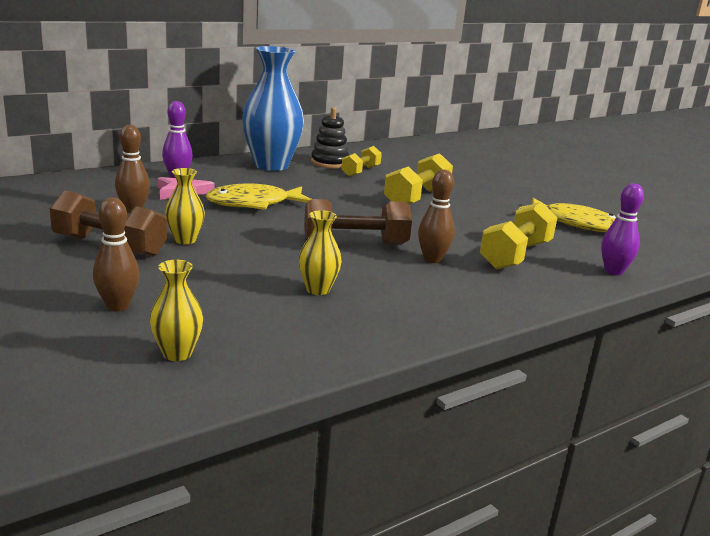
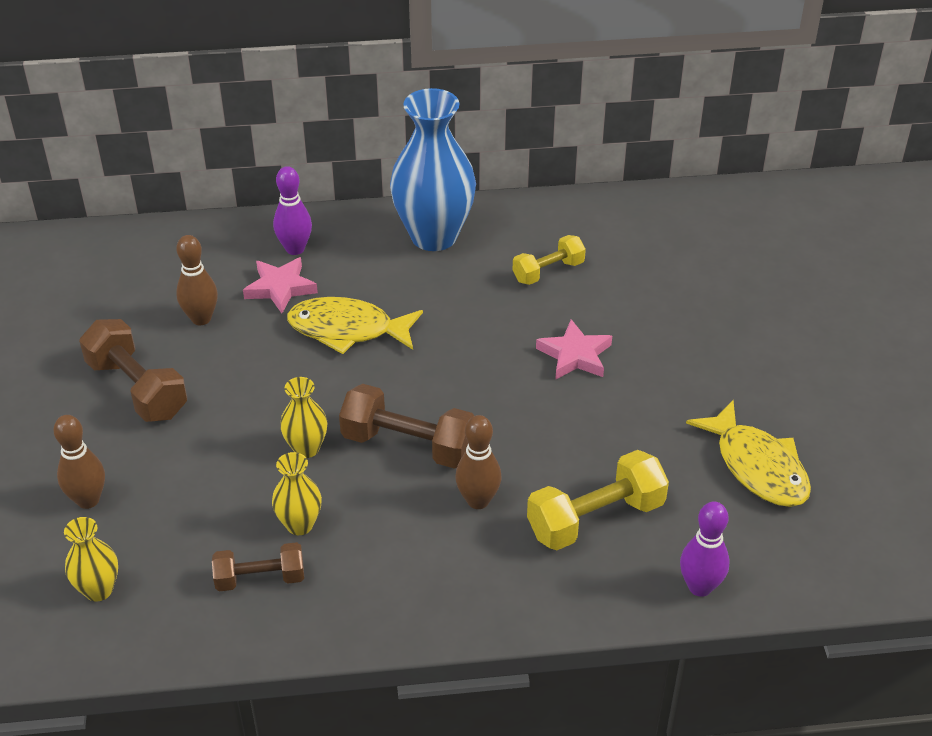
camera: 30 degrees right, 20 degrees up
yellow vase [165,168,205,244] -> yellow vase moved to [280,377,327,458]
black stacking toy [311,107,349,169] -> none
yellow dumbbell [384,153,453,204] -> pink star [536,319,612,380]
none -> brown dumbbell [212,542,304,592]

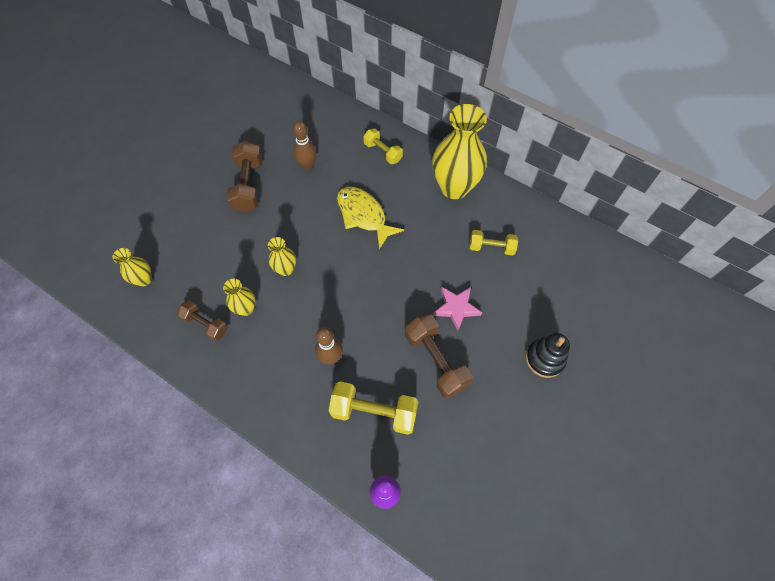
camera: 40 degrees right, 20 degrees up
brown bowling pin [53,415,105,509] -> none
pink star [243,257,318,313] -> none
purple bowling pin [273,166,312,255] -> yellow dumbbell [363,129,403,164]
brown dumbbell [339,384,474,469] -> brown dumbbell moved to [405,314,473,399]
blue vase [390,88,476,251] -> yellow vase [432,104,487,199]
yellow fish [686,400,811,507] -> none
none -> black stacking toy [525,333,570,378]

